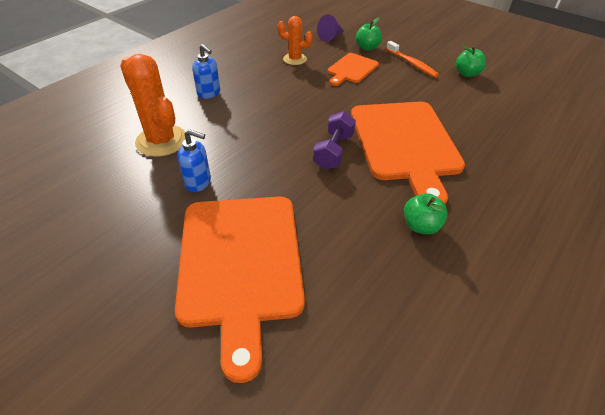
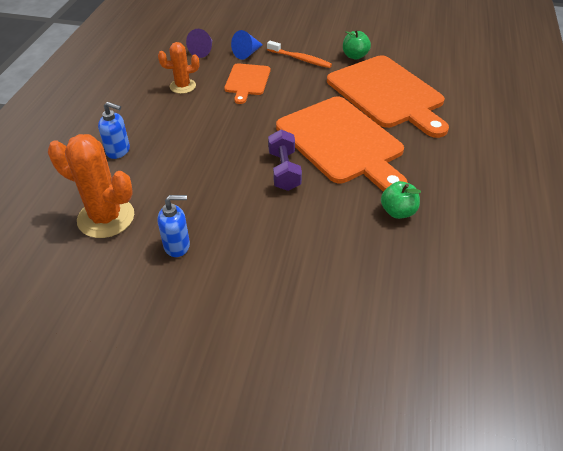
camera: 25 degrees left, 0 degrees up
orange cutting board [175,197,305,383] -> orange cutting board moved to [327,55,449,138]
green apple [356,17,382,51] -> blue cone [231,30,263,60]

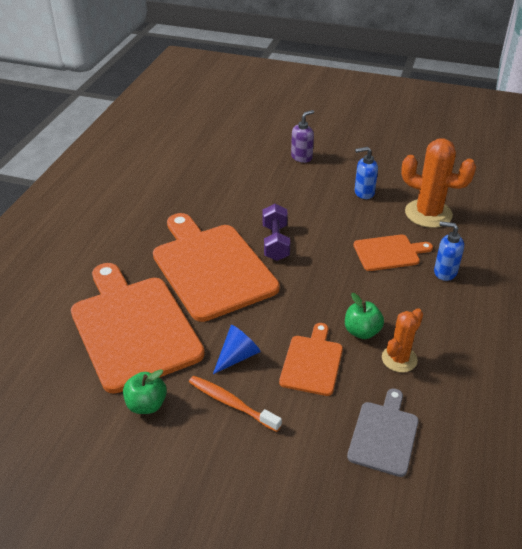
camera: 175 degrees left, 5 degrees down
orange cactus [158,42,199,94] -> orange cactus turned 45 degrees counterclockwise [382,308,423,372]
purple cone [186,29,212,58] -> grey cutting board [347,388,419,477]
blue cone [231,30,263,60] -> blue cone moved to [213,325,261,374]
green apple [381,181,421,219] -> green apple moved to [345,293,384,339]
none -> purple soap dispenser [291,110,314,163]
none -> orange cutting board [354,235,433,271]

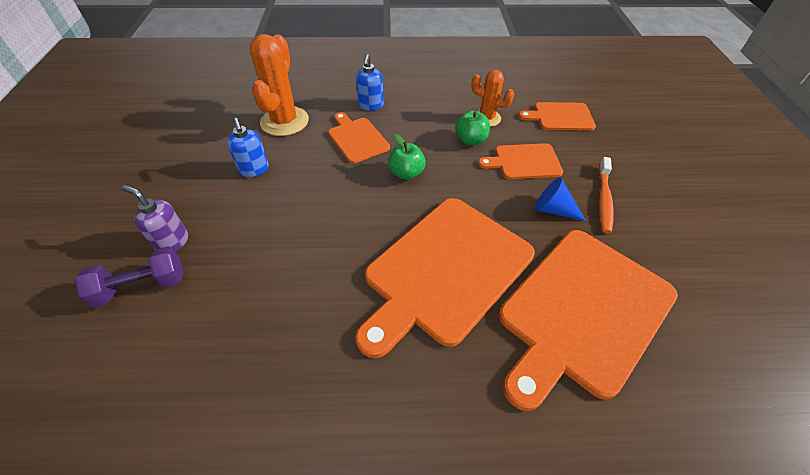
camera: 110 degrees left, 10 degrees up
green apple [123,369,167,414] -> green apple moved to [388,134,426,180]
purple dumbbell [263,204,290,261] -> purple dumbbell moved to [74,246,184,308]
grey cutting board [347,388,419,477] -> orange cutting board [519,102,596,131]

